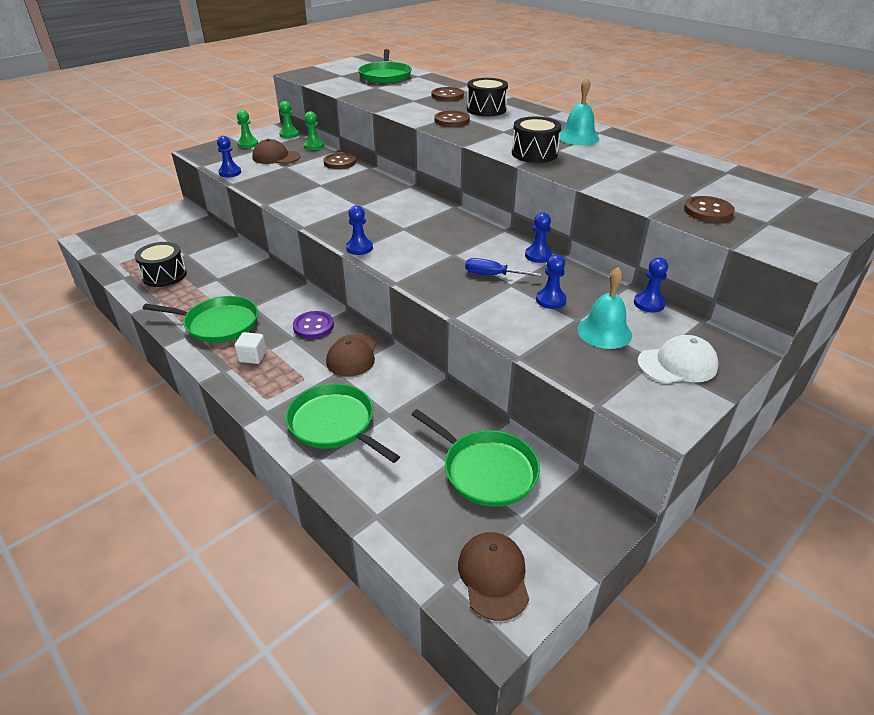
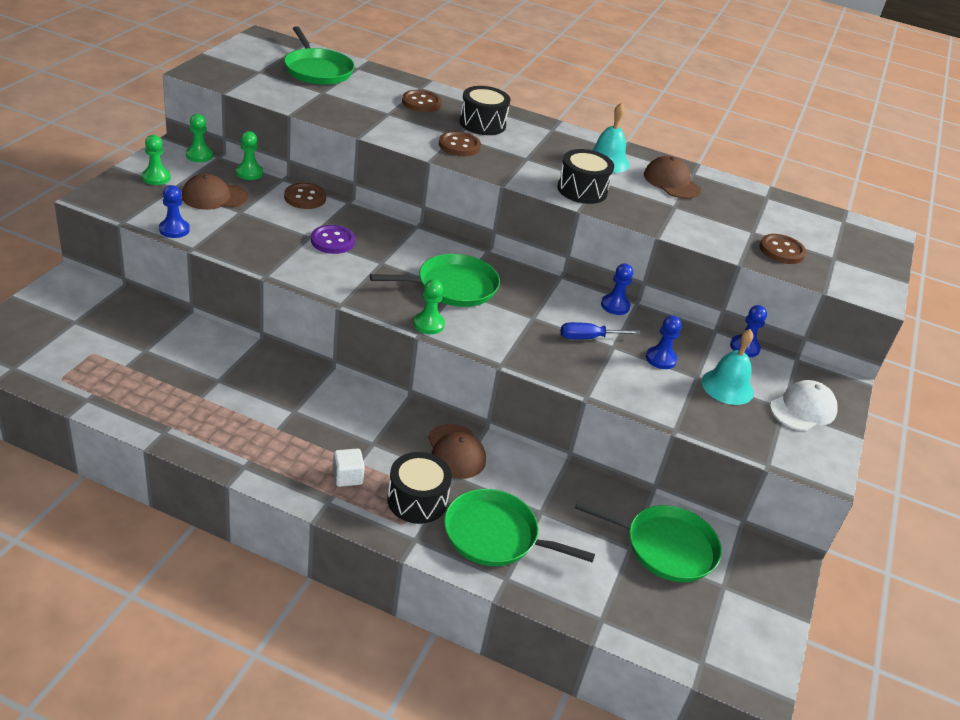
camera: 30 degrees left, 0 degrees up
black drum [135,242,187,287] -> black drum moved to [387,452,452,524]
green pan [143,296,258,343] -> green pan moved to [370,254,500,307]
purple button [293,311,334,339] -> purple button moved to [311,225,355,254]
blue pawn [346,205,373,255] -> green pawn [414,279,445,334]
brown cap [458,532,529,621] -> brown cap moved to [644,156,701,199]

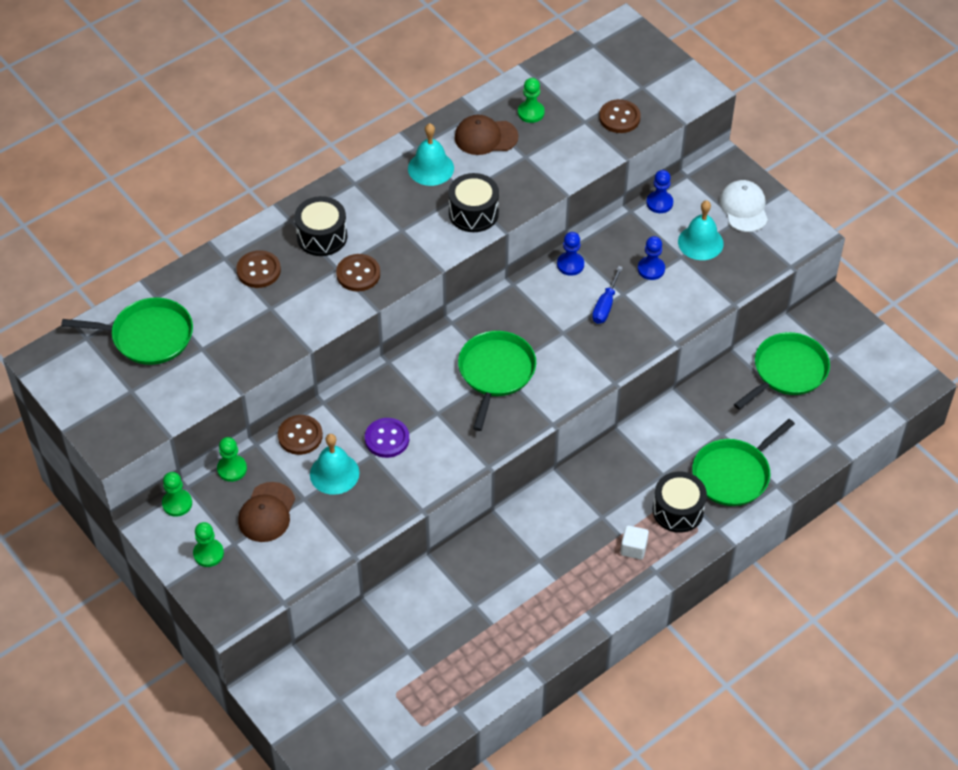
camera: 55 degrees left, 15 degrees up
blue pawn [159,185,190,238] -> none
green pawn [414,279,445,334] -> green pawn moved to [518,78,545,123]
brown cap [428,424,486,479] -> none
none -> turquoise bell [310,434,360,495]

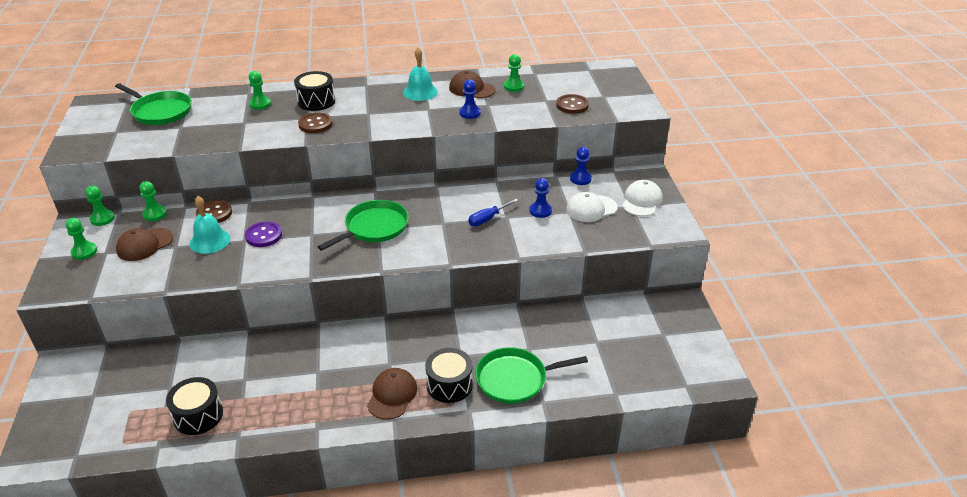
camera: 30 degrees right, 15 degrees down
brown button [236,250,281,288] -> green pawn [248,71,271,110]
black drum [448,173,499,232] -> black drum moved to [166,377,223,435]
blue pawn [557,232,584,276] -> blue pawn moved to [459,79,481,119]
white cube [620,525,649,560] -> brown cap [367,368,417,420]
turquoise bell [678,200,724,260] -> white cap [566,192,618,222]
green pan [734,332,830,410] -> none

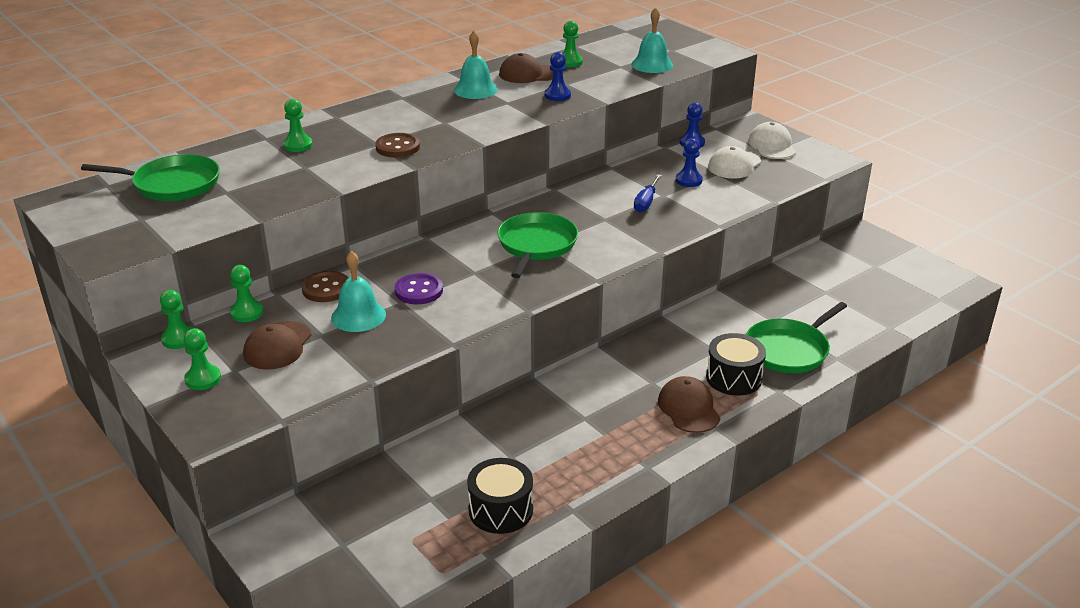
camera: 30 degrees left, 5 degrees down
black drum [294,71,335,111] -> none
brown button [556,94,589,114] -> turquoise bell [631,8,673,73]

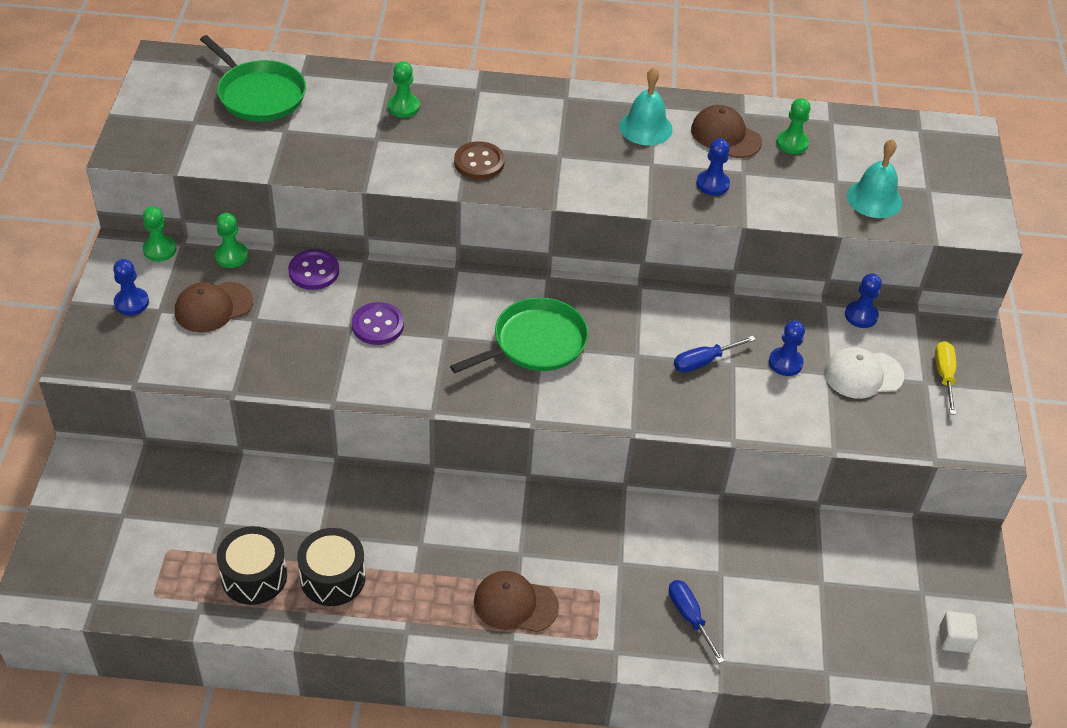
camera: 40 degrees right, 15 degrees up
green pawn [184,328,221,390] -> blue pawn [113,259,149,315]
brown button [301,271,348,302] -> purple button [288,249,339,290]
turquoise bell [331,251,386,332] -> none
brown cap [658,376,720,433] -> brown cap turned 105 degrees counterclockwise [474,571,559,632]
black drum [706,333,766,395] -> black drum moved to [297,528,366,606]
green pan [746,302,847,373] -> blue screwdriver [669,580,725,664]
white cap [748,122,796,159] -> yellow screwdriver [935,341,956,415]
none -> white cube [939,611,978,653]

